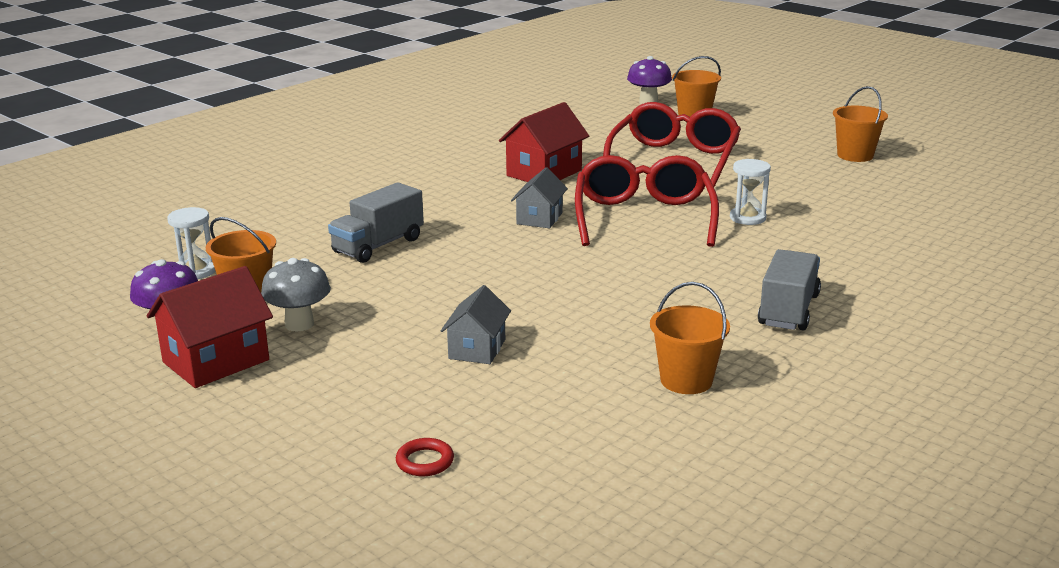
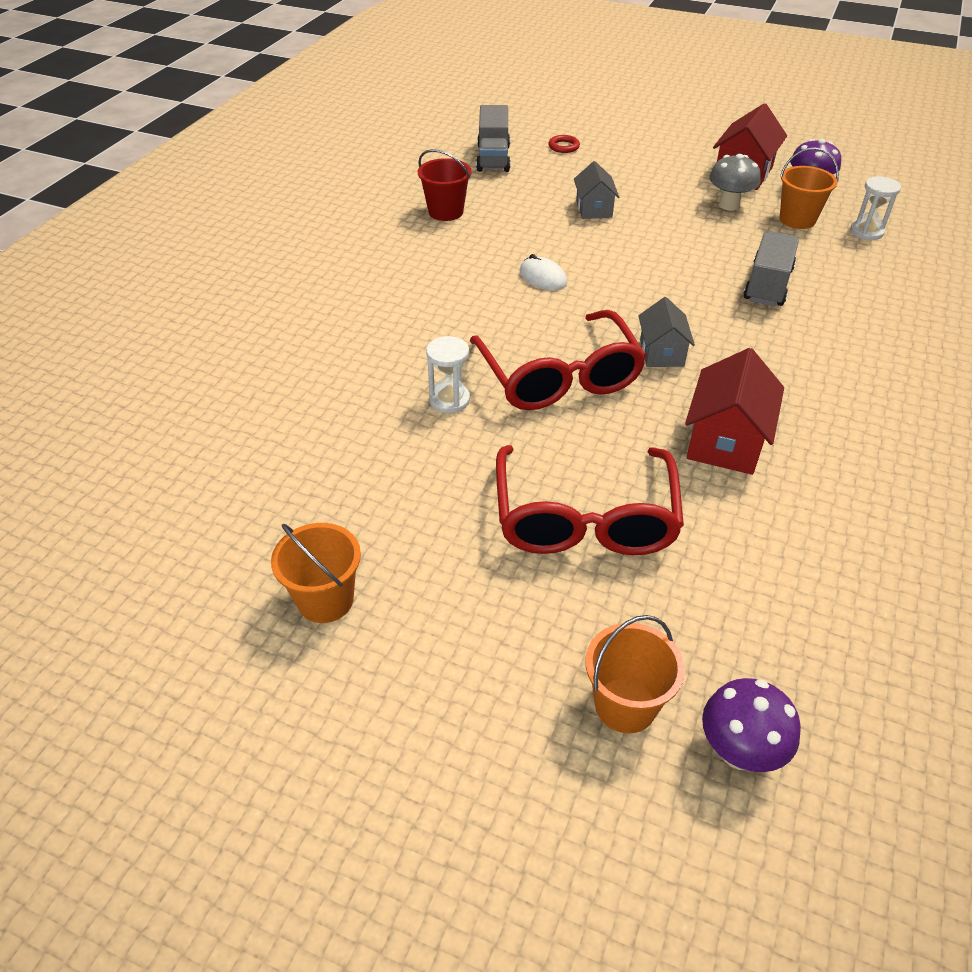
camera: 160 degrees right, 20 degrees up
orange bucket [650,282,730,394] -> red bucket [418,149,472,221]
grey truck [758,249,821,330] -> grey truck moved to [476,105,510,172]
none -> white mouse [519,254,567,291]

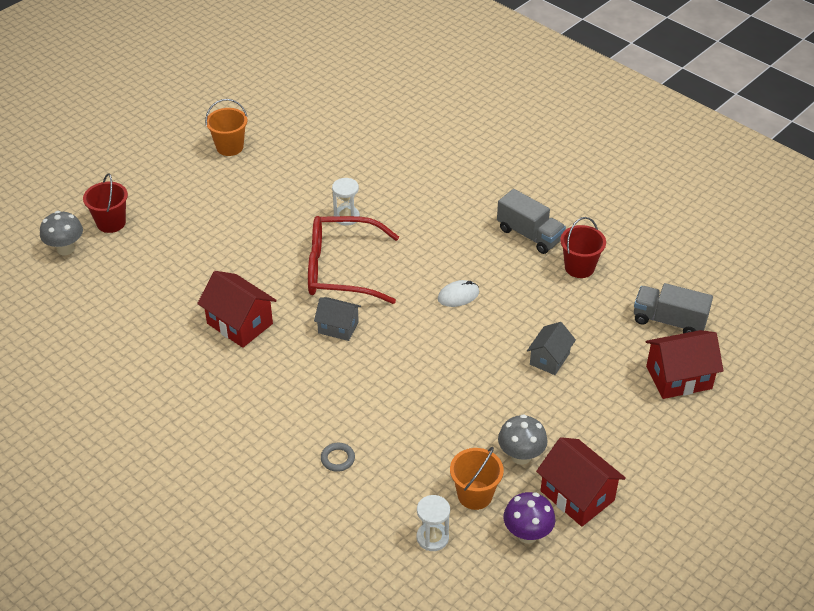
camera: 110 degrees right, 0 degrees up
red glasses [496,445,684,555] -> none
red ring [548,135,580,153] -> red house [646,330,723,399]
grey house [574,161,619,219] -> grey house turned 75 degrees counterclockwise [527,322,576,375]
orange bucket [586,615,685,733] -> red bucket [83,173,128,233]
purple mushroom [702,678,801,772] -> grey mushroom [40,211,83,255]
grey truck [743,231,799,306] -> grey truck moved to [497,189,566,254]
none -> grey ring [321,443,355,472]

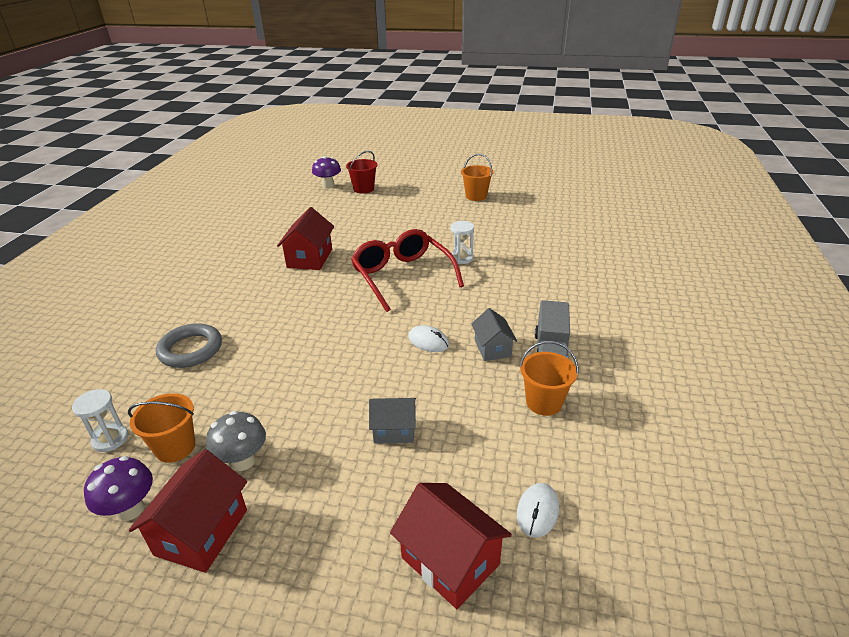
camera: 60 degrees right, 10 degrees down
grey mushroom [40,211,83,255] -> purple mushroom [312,156,341,189]
grey house [314,297,361,341] -> grey house moved to [471,308,517,361]
grey ring [321,443,355,472] -> grey ring [156,323,222,368], size x1.99
red bucket [560,217,606,278] -> orange bucket [520,341,578,416]
grey truck [634,283,713,333] -> white mouse [517,483,559,538]

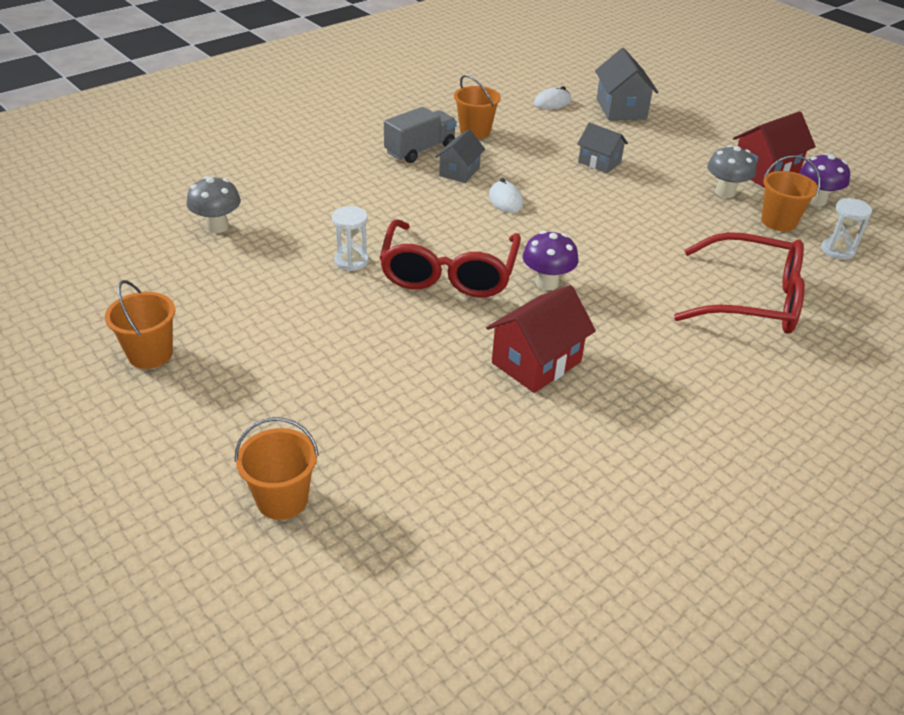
camera: 145 degrees left, 5 degrees up
grey ring [156,323,222,368] -> red glasses [674,232,805,334]
purple mushroom [312,156,341,189] -> purple mushroom moved to [523,231,578,290]
red bucket [346,151,377,194] -> orange bucket [235,417,319,520]
red house [390,483,512,609] -> grey house [595,48,658,120]
none -> grey mushroom [187,176,241,233]

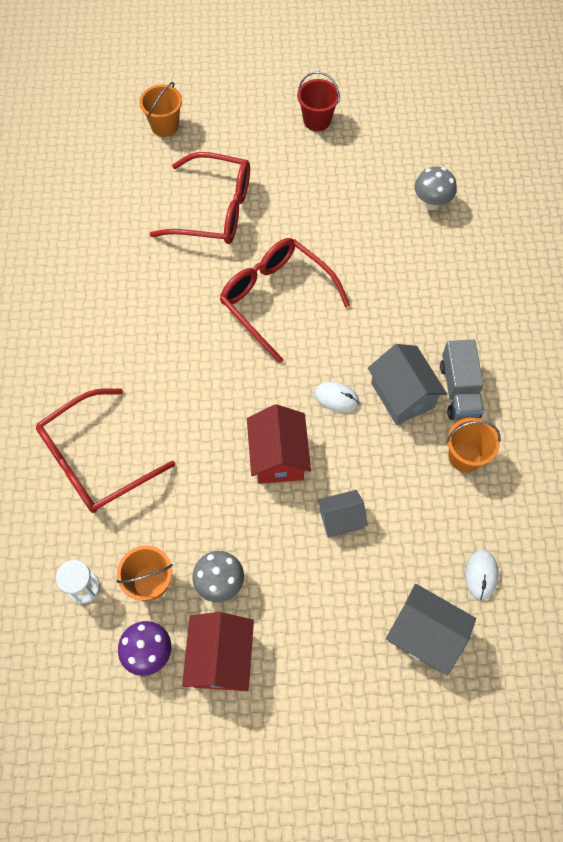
camera: 130 degrees right, 25 degrees up
orange bucket [105,280,175,369] -> red bucket [297,72,340,131]
white hourglass [332,206,369,271] -> none
grey house [435,129,485,183] -> grey house [368,344,447,425], size x1.55
red house [486,285,596,393] -> red house moved to [247,404,311,484]
purple mushroom [523,231,578,290] -> none
none -> red glasses [150,152,250,244]

